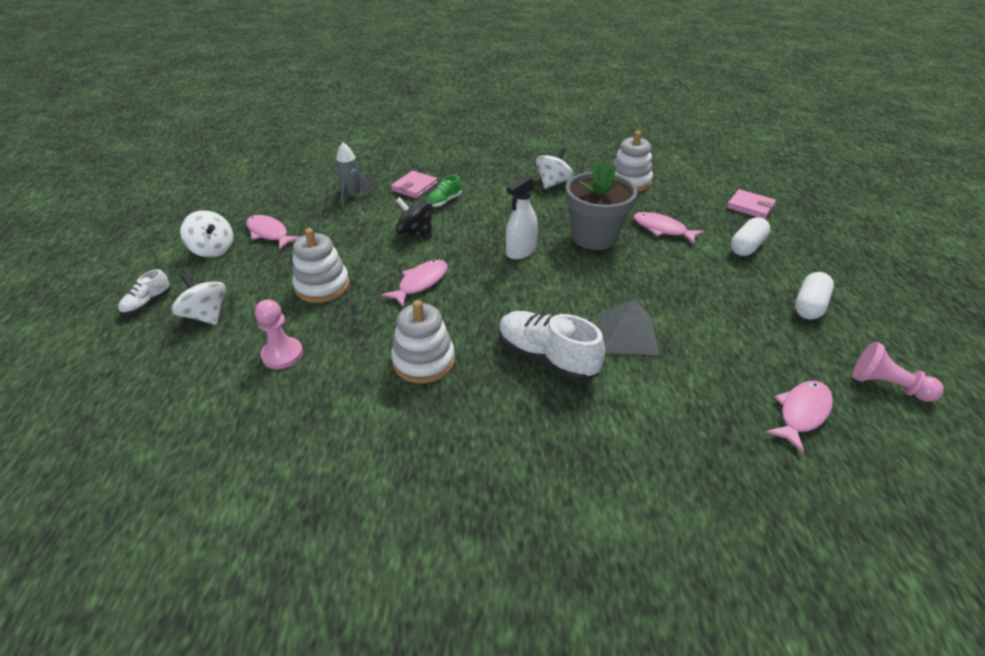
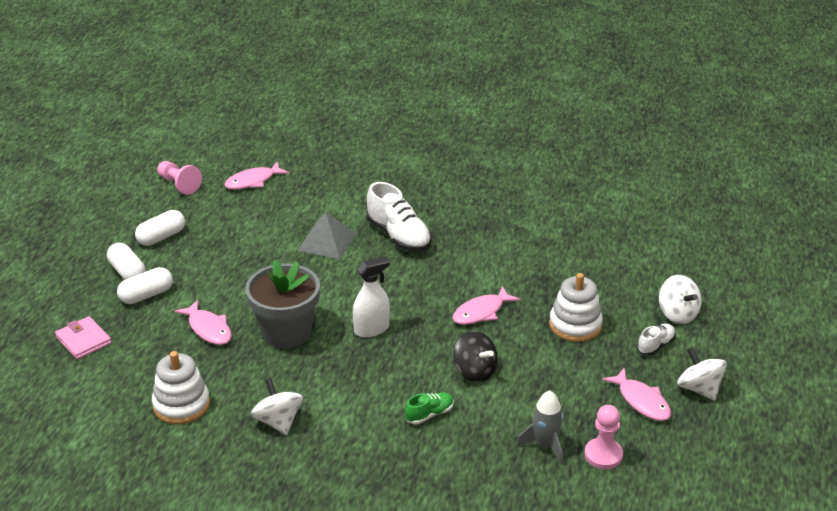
camera: 165 degrees left, 5 degrees down
white shoe [118,269,171,315] -> white shoe moved to [637,323,676,356]
pink pawn [255,299,303,369] -> pink pawn moved to [584,405,623,469]
pink wallet [391,171,438,198] -> none
white stacking toy [391,300,455,383] -> none
white spinning top [536,148,574,189] -> white spinning top turned 105 degrees clockwise [251,378,303,435]
none -> white capsule [107,243,146,280]

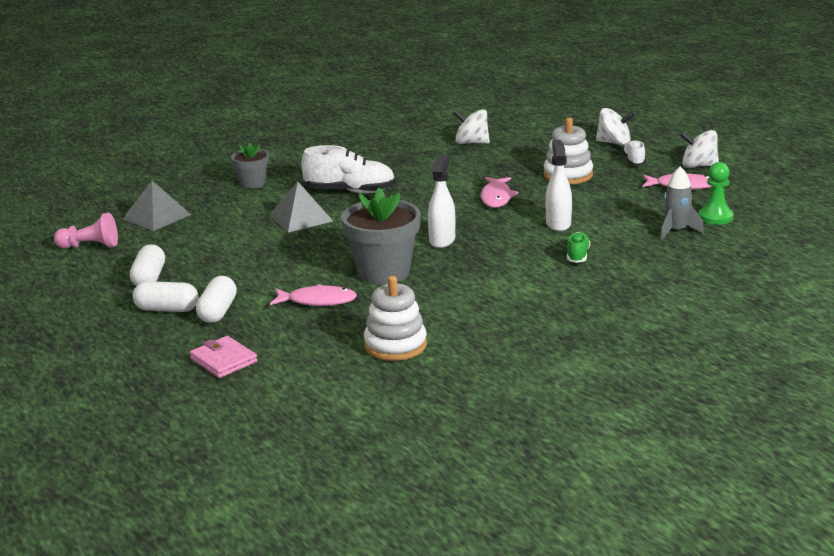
camera: 45 degrees left, 10 degrees down
pink wallet [55,316,111,359] -> pink wallet turned 45 degrees clockwise [190,336,257,378]
pink fish [224,161,289,189] -> grey pyramid [123,181,191,231]
white spinning top [251,378,303,435] -> white spinning top moved to [453,109,490,144]
black spinning top [453,330,498,383] -> white spray bottle [546,140,572,231]
pink pawn [584,405,623,469] -> green pawn [698,162,734,225]
none -> grey flower pot [231,143,269,189]

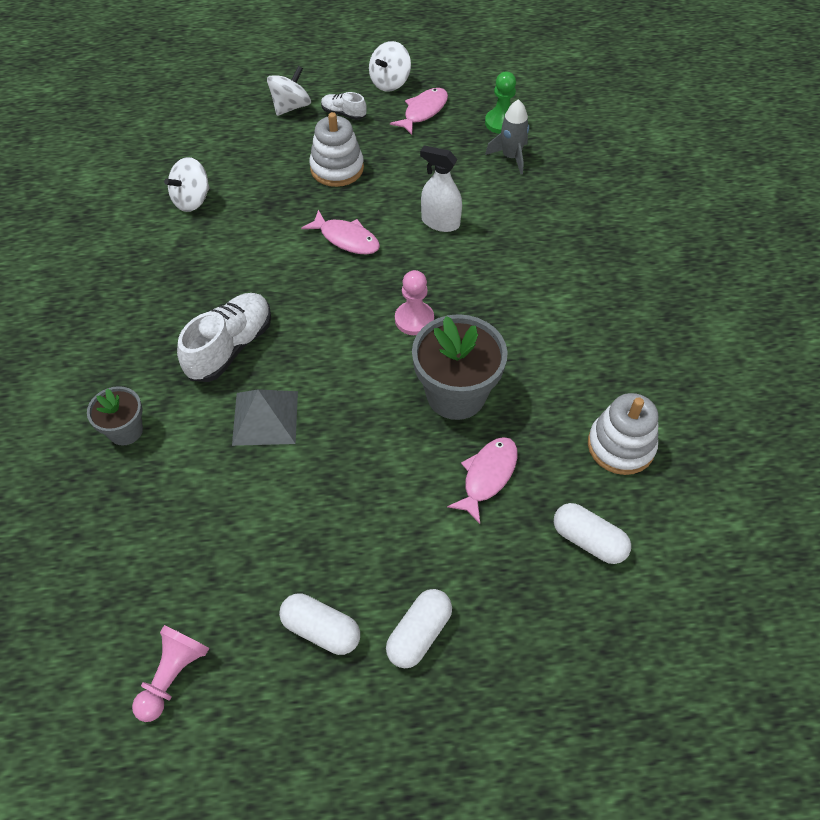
camera: 65 degrees left, 30 degrees up
grey pyramid [123,181,191,231] -> none
pink wallet [190,336,257,378] -> none
white capsule [196,276,237,323] -> white capsule moved to [554,503,631,564]
white spray bottle [428,155,455,248] -> pink pawn [395,270,434,335]
green shoe [567,232,590,263] -> none

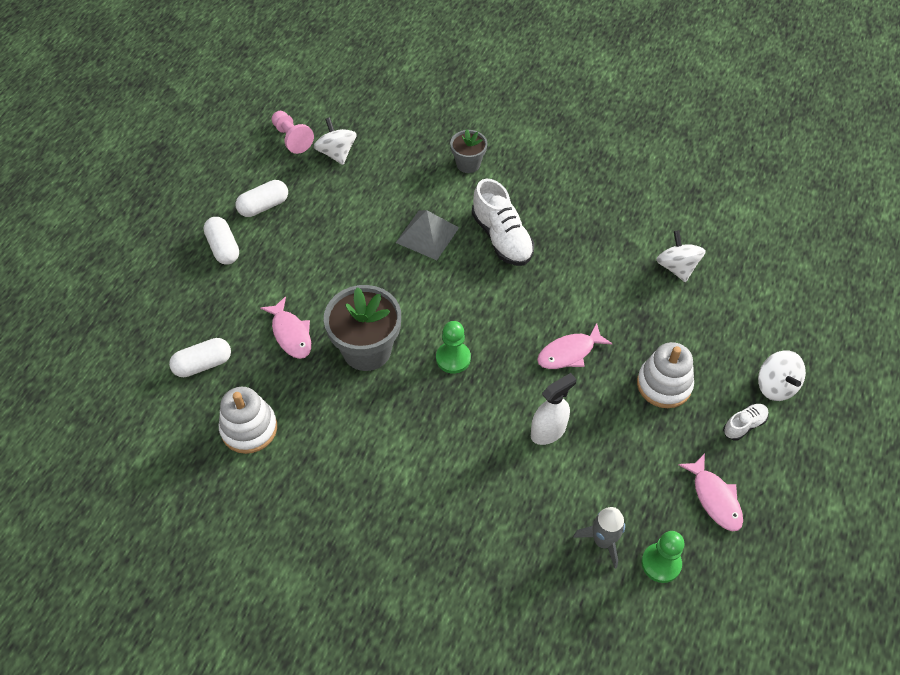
camera: 120 degrees right, 0 degrees up
white spinning top [369,41,411,92] -> white spinning top moved to [314,117,356,165]
pink pawn [395,270,434,335] -> green pawn [436,321,471,374]

